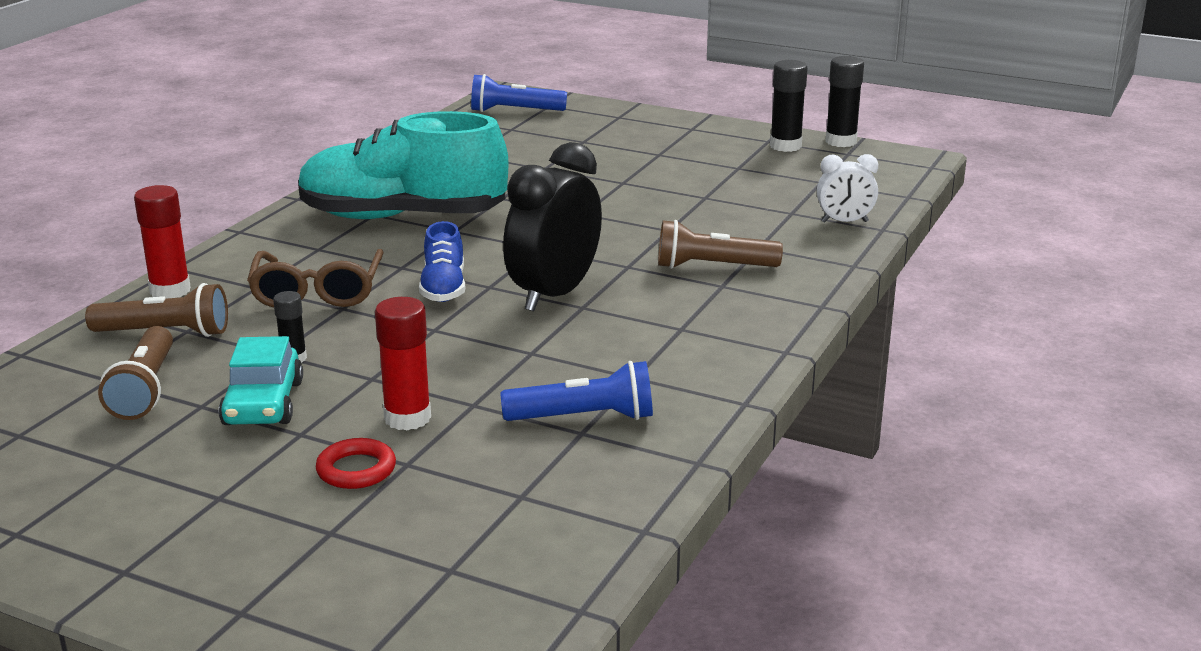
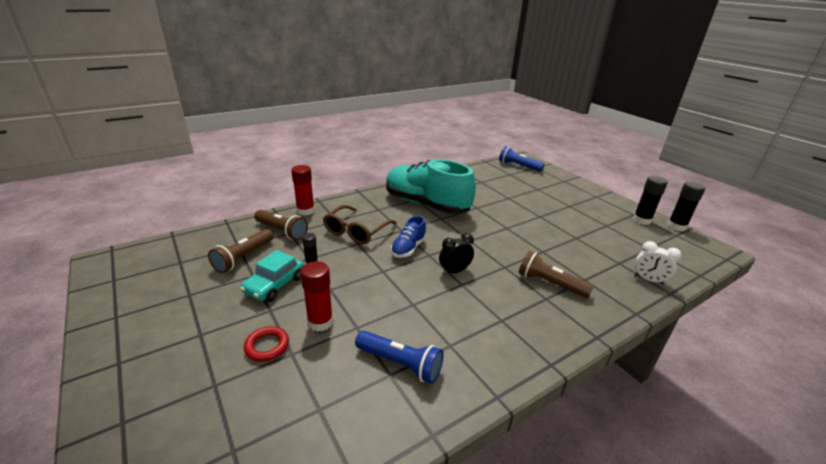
camera: 30 degrees right, 5 degrees up
black clock [503,142,602,311] -> black clock [439,233,474,275], size x0.53

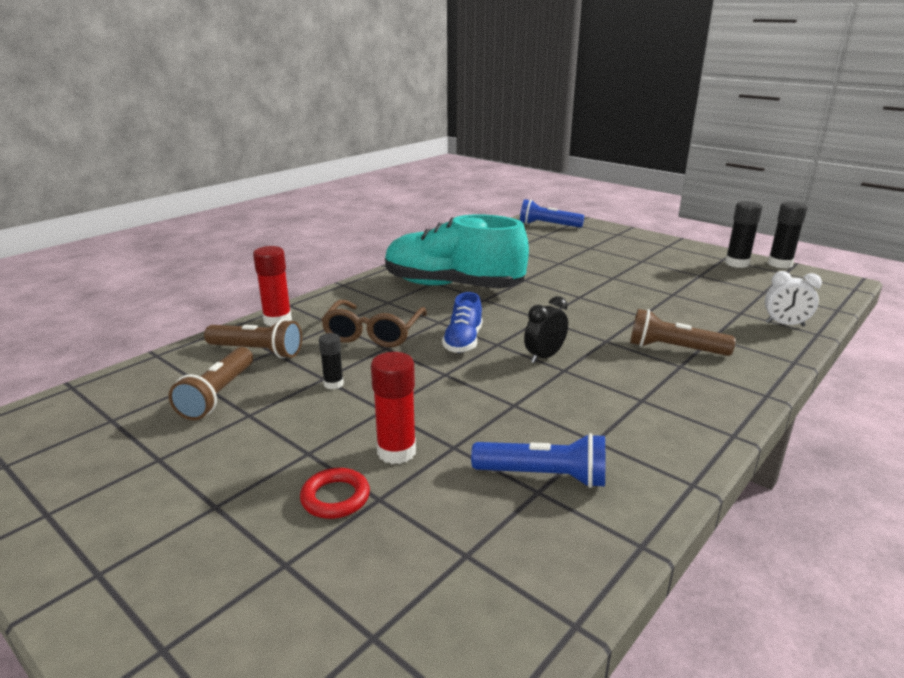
camera: 15 degrees left, 5 degrees down
turquoise car [240,250,304,302] -> none

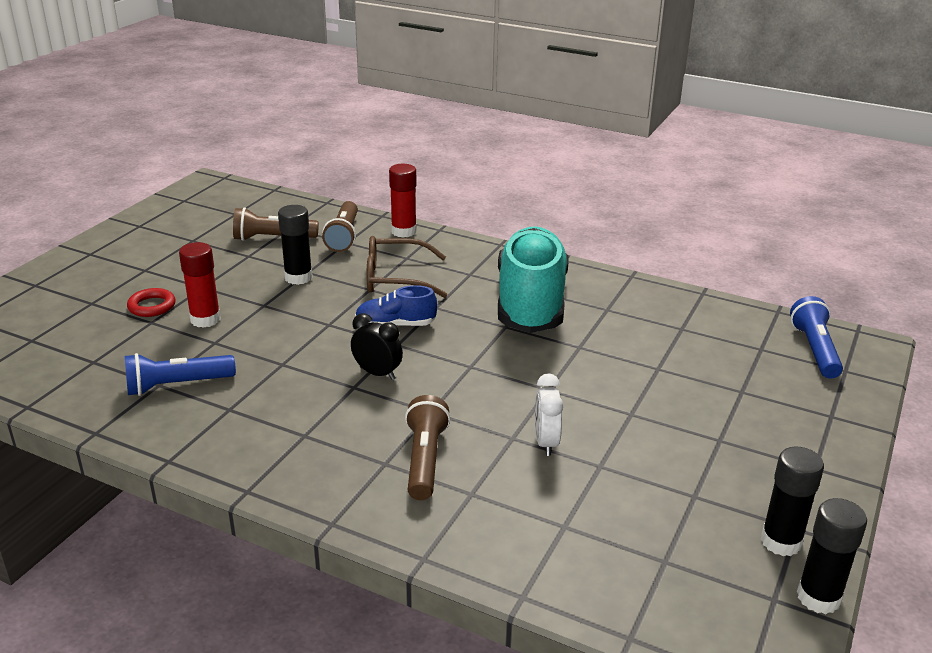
camera: 75 degrees right, 5 degrees up
black glue stick [319,333,344,389] -> black glue stick [278,205,313,285], size x1.68
blue flashlight [471,433,605,488] -> blue flashlight turned 75 degrees clockwise [125,353,236,396]
white clock [765,271,822,327] -> white clock moved to [535,373,564,456]

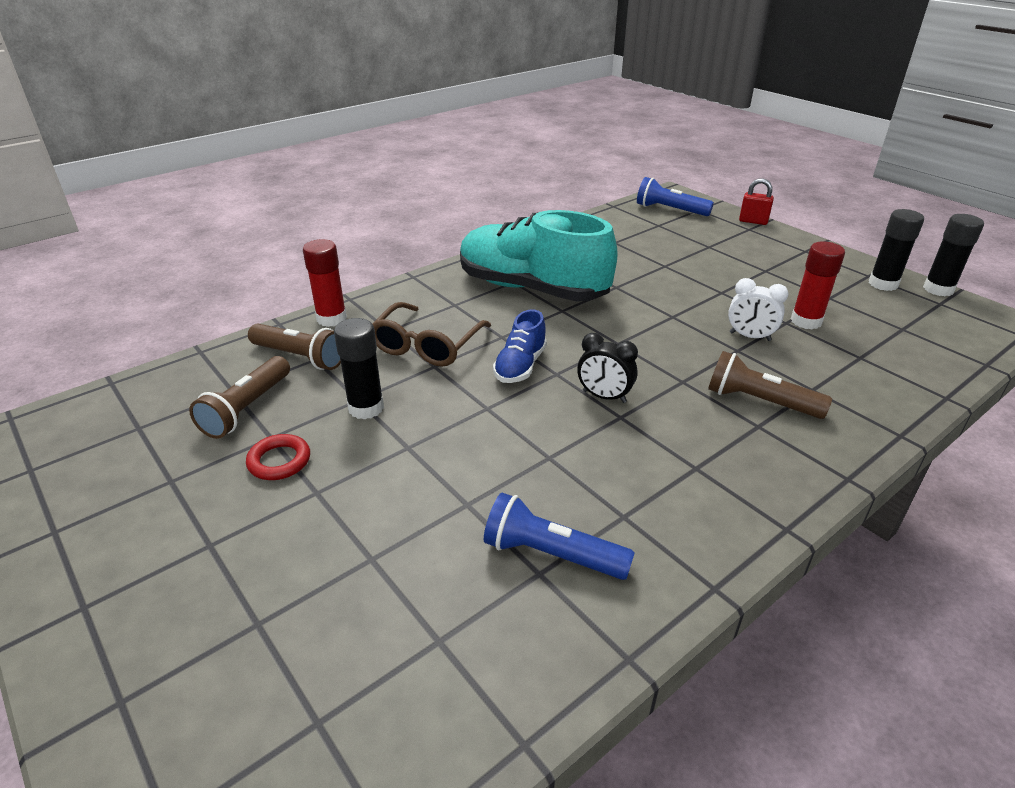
camera: 65 degrees left, 5 degrees up
blue flashlight [125,353,236,396] -> blue flashlight turned 105 degrees clockwise [484,493,635,580]
red ring [127,288,175,317] -> red ring moved to [246,434,310,480]
red glue stick [179,242,221,328] -> red glue stick moved to [791,241,845,329]
black clock [351,313,403,380] -> black clock turned 120 degrees counterclockwise [577,333,638,403]
none -> red padlock [739,178,774,225]

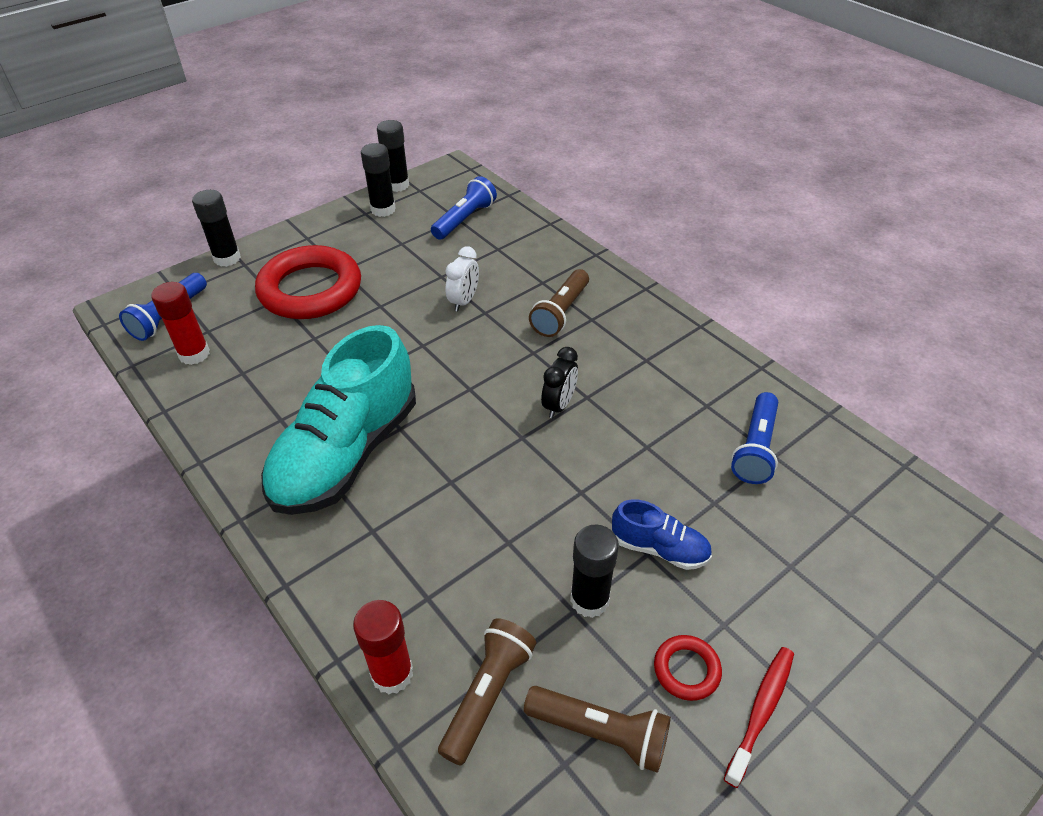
camera: 90 degrees left, 10 degrees up
brown glasses [373,302,491,367] -> none
blue shoe [493,309,547,383] -> blue shoe moved to [612,499,712,570]
red padlock [739,178,774,225] -> black glue stick [192,190,241,267]
red glue stick [791,241,845,329] -> red glue stick moved to [151,282,210,365]
none -> red ring [255,245,361,319]
none -> blue flashlight [431,176,497,240]
none -> red toothbrush [724,647,794,788]

